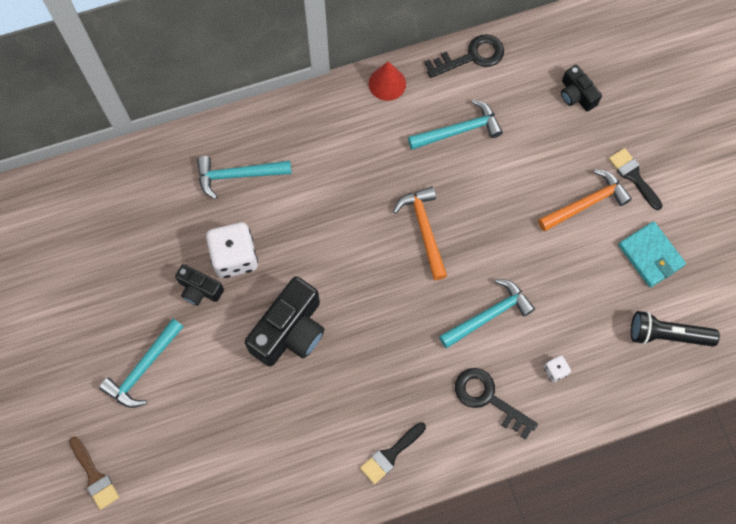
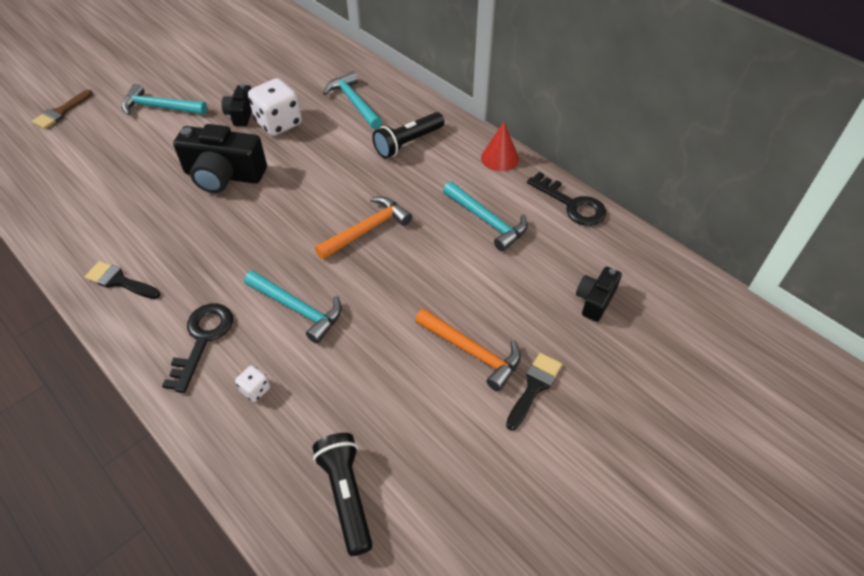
camera: 65 degrees right, 20 degrees down
turquoise wallet [618,221,686,287] -> none
none -> black flashlight [373,112,444,158]

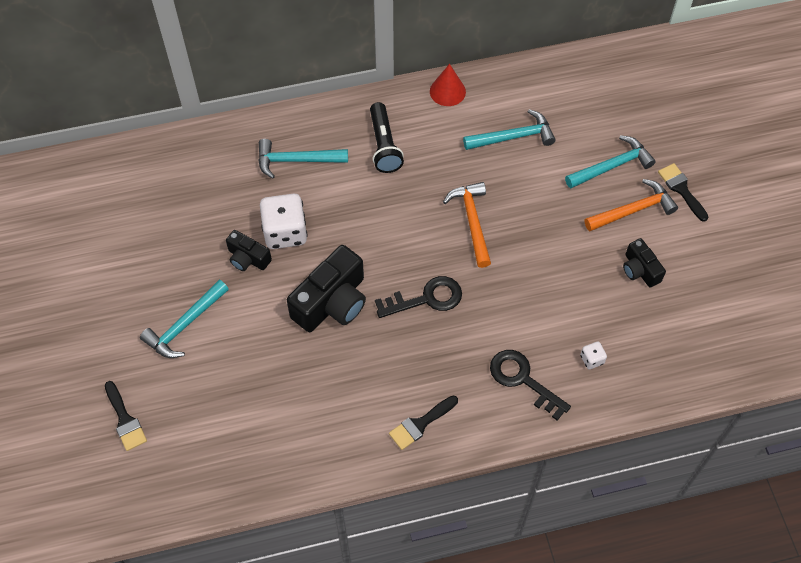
camera: 60 degrees left, 10 degrees up
brown brush [32,90,93,129] -> black brush [105,381,147,451]
turquoise hammer [244,270,342,344] -> turquoise hammer moved to [565,135,656,188]
black flashlight [312,433,373,556] -> none
black key [527,172,606,226] -> black key moved to [375,276,462,318]
black camera [576,267,622,322] -> black camera moved to [623,238,666,287]

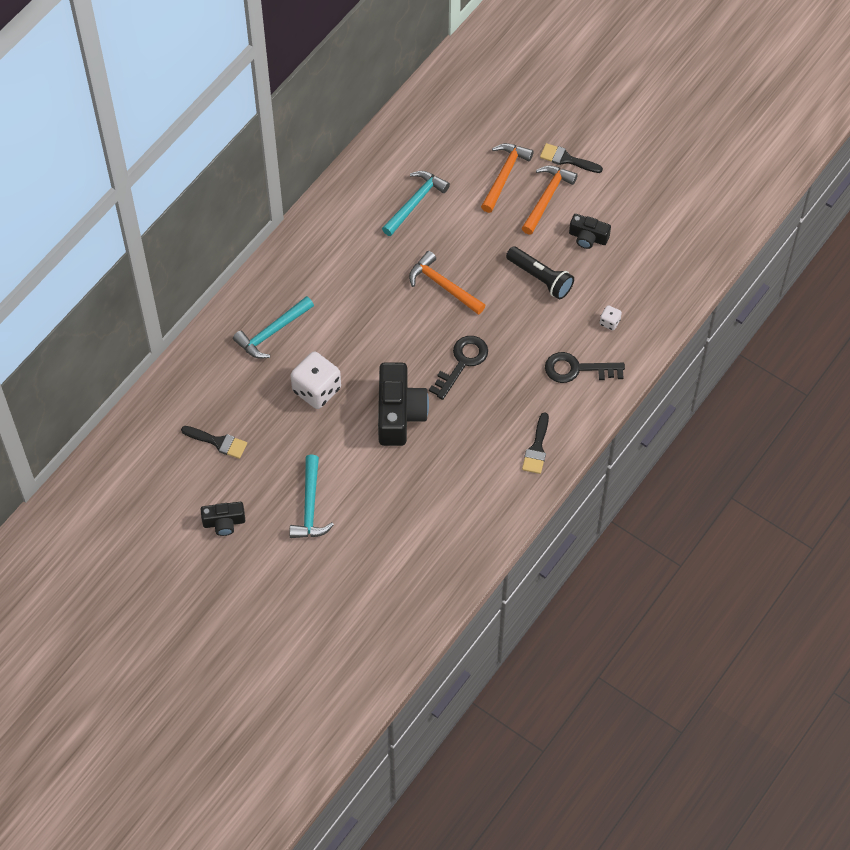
camera: 40 degrees left, 0 degrees up
black brush [105,381,147,451] -> black brush moved to [181,426,247,459]
black camera [226,230,272,271] -> black camera moved to [201,502,245,536]
black flashlight [370,102,404,173] -> black flashlight moved to [506,246,574,300]
red cone [430,64,466,106] -> none
turquoise hammer [565,135,656,188] -> orange hammer [481,143,534,213]

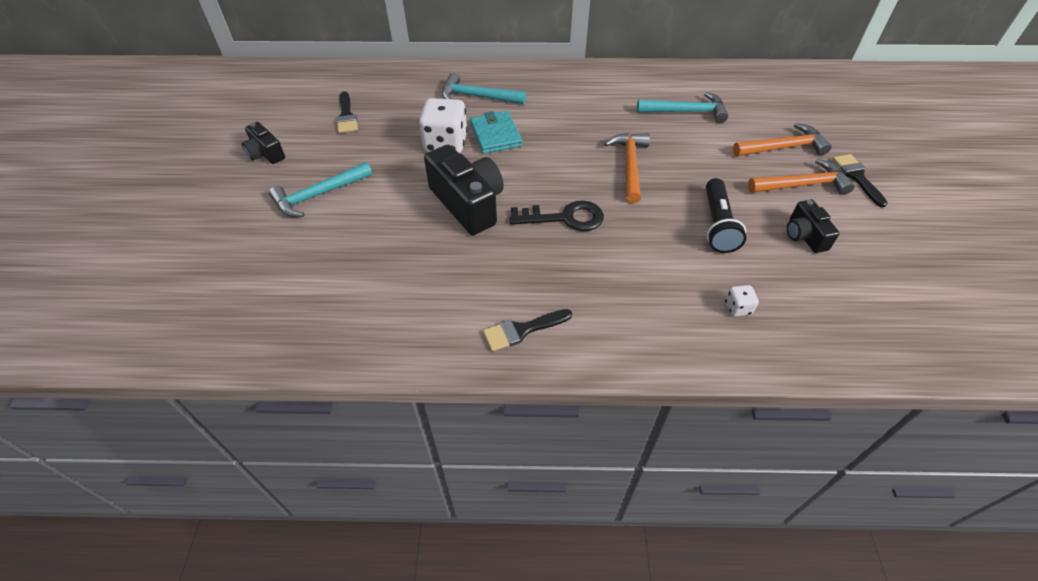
camera: 55 degrees right, 10 degrees down
black camera [378,362,429,446] -> black camera turned 90 degrees counterclockwise [424,145,504,235]
black key [545,352,625,383] -> none
none -> turquoise wallet [470,111,522,154]

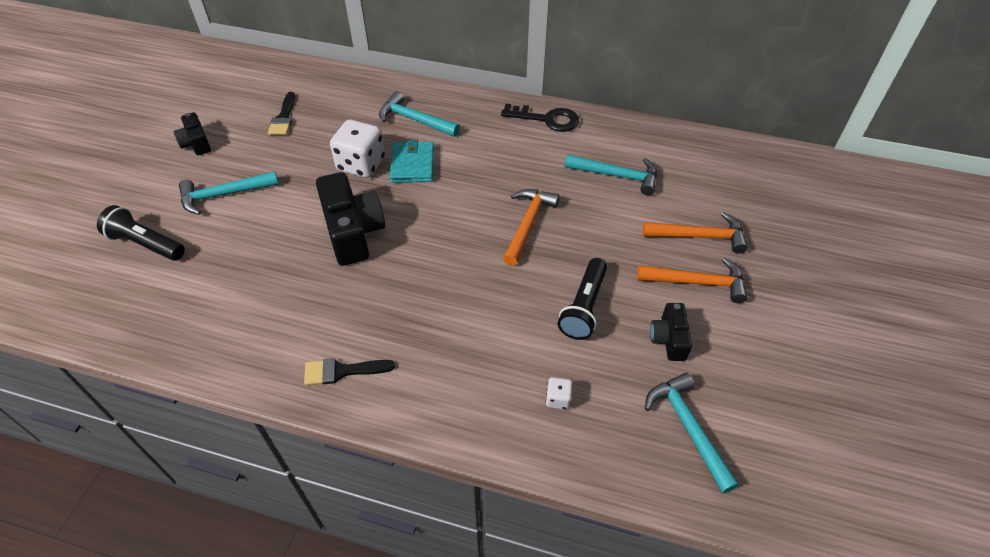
camera: 15 degrees right, 0 degrees up
black key [509,200,604,231] -> black key moved to [501,104,579,132]
black brush [832,154,888,207] -> none
none -> black flashlight [97,205,185,261]
none -> turquoise hammer [645,373,739,493]

